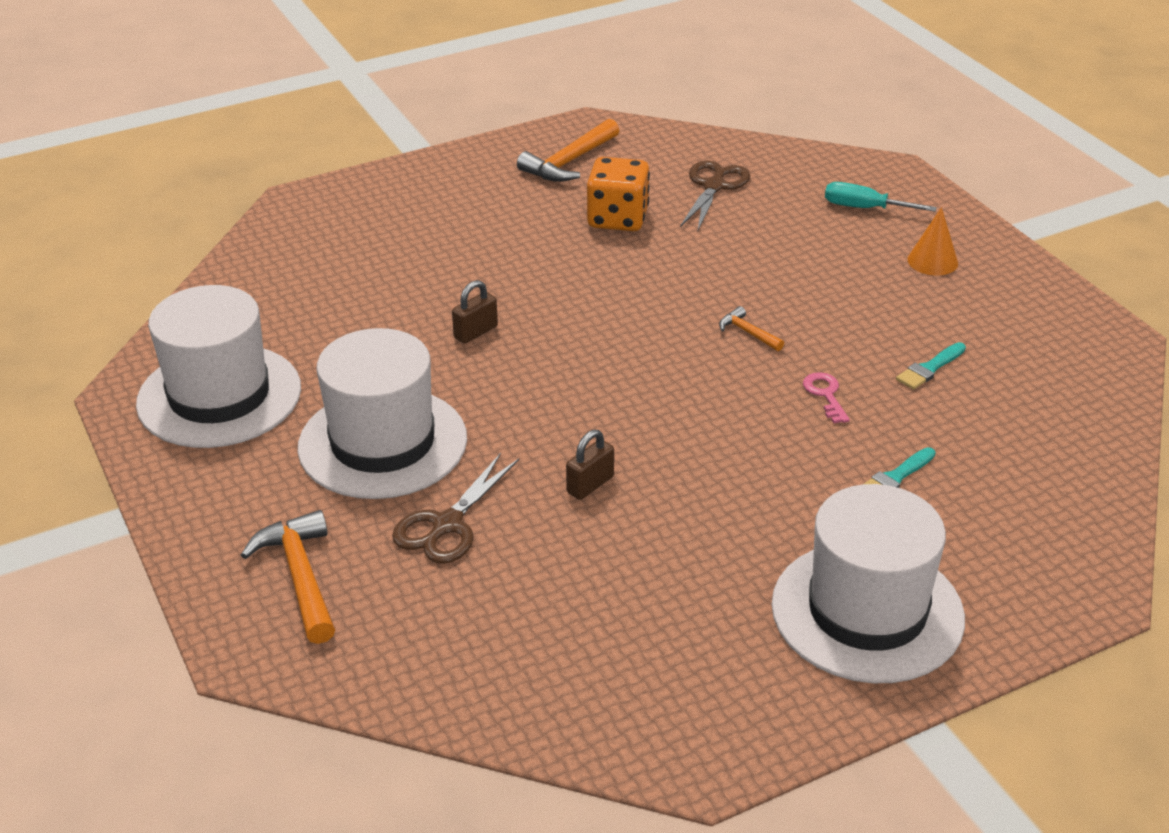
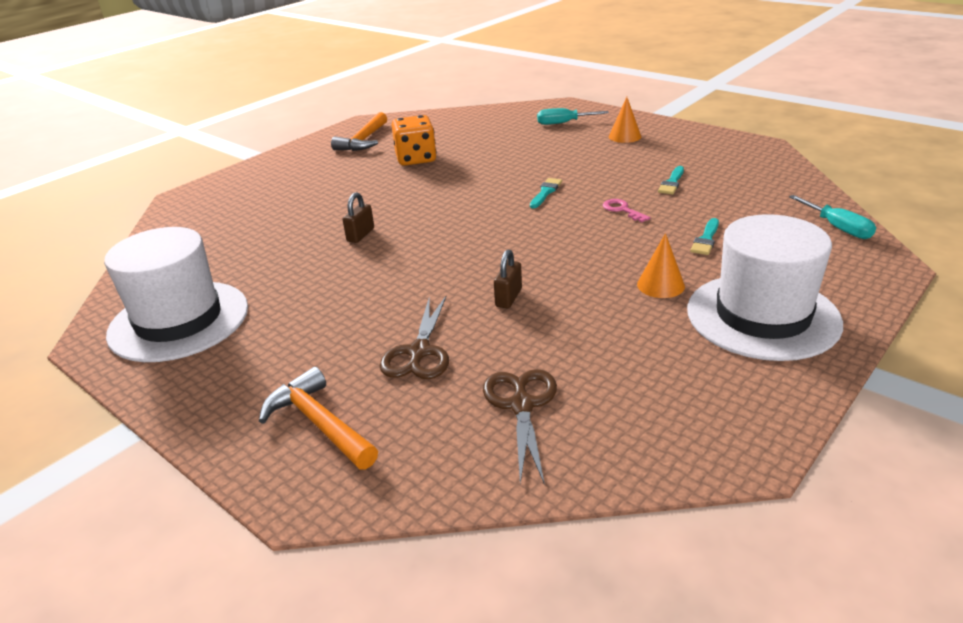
camera: 20 degrees left, 5 degrees down
white hat [298,328,467,499] -> none
brown scissors [680,161,750,230] -> brown scissors moved to [483,369,557,485]
orange hammer [719,306,784,351] -> turquoise brush [530,178,562,209]
none -> orange cone [637,233,685,298]
none -> turquoise screwdriver [789,195,876,239]

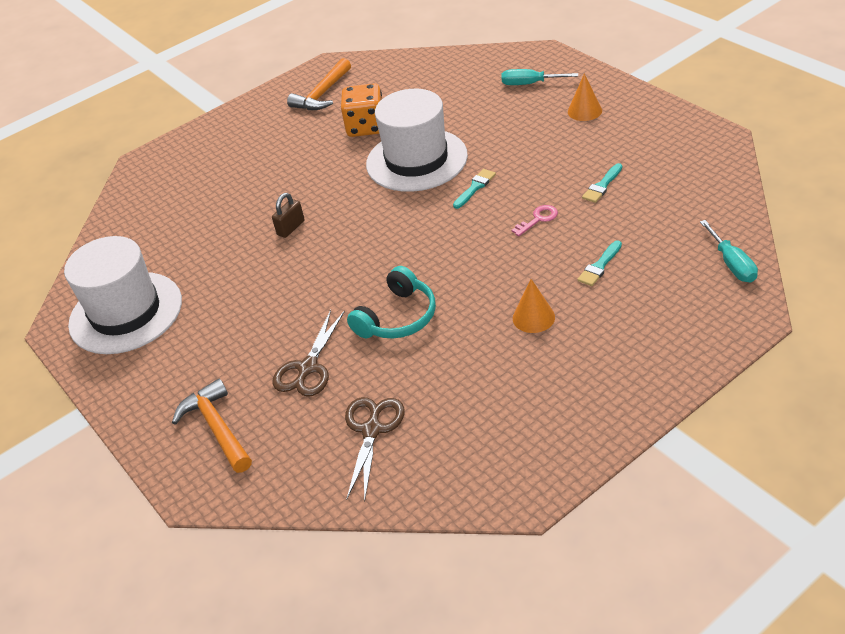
camera: 15 degrees right, 10 degrees up
brown padlock [494,249,522,308] -> turquoise headphones [347,266,436,339]
pink key [603,199,650,222] -> pink key turned 75 degrees clockwise [512,205,558,236]
white hat [687,214,843,361] -> white hat moved to [366,89,468,192]

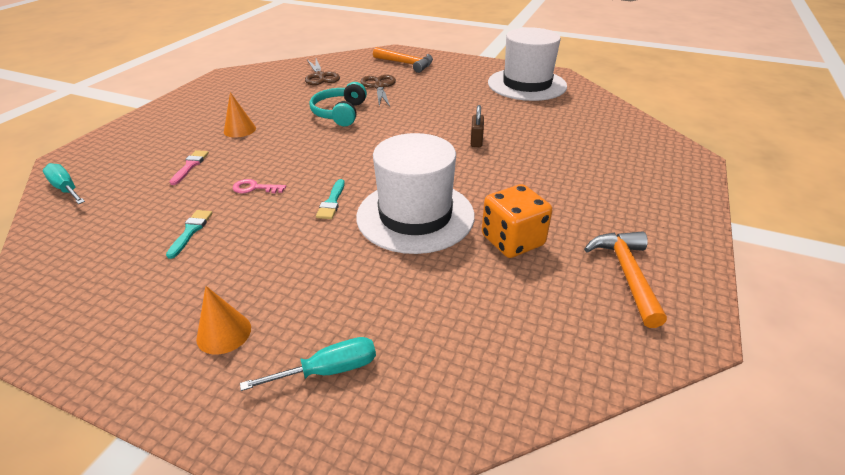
camera: 145 degrees right, 5 degrees down
pink key [512,205,558,236] -> pink key turned 75 degrees clockwise [233,179,286,193]
turquoise brush [577,240,622,286] -> pink brush [170,150,209,185]

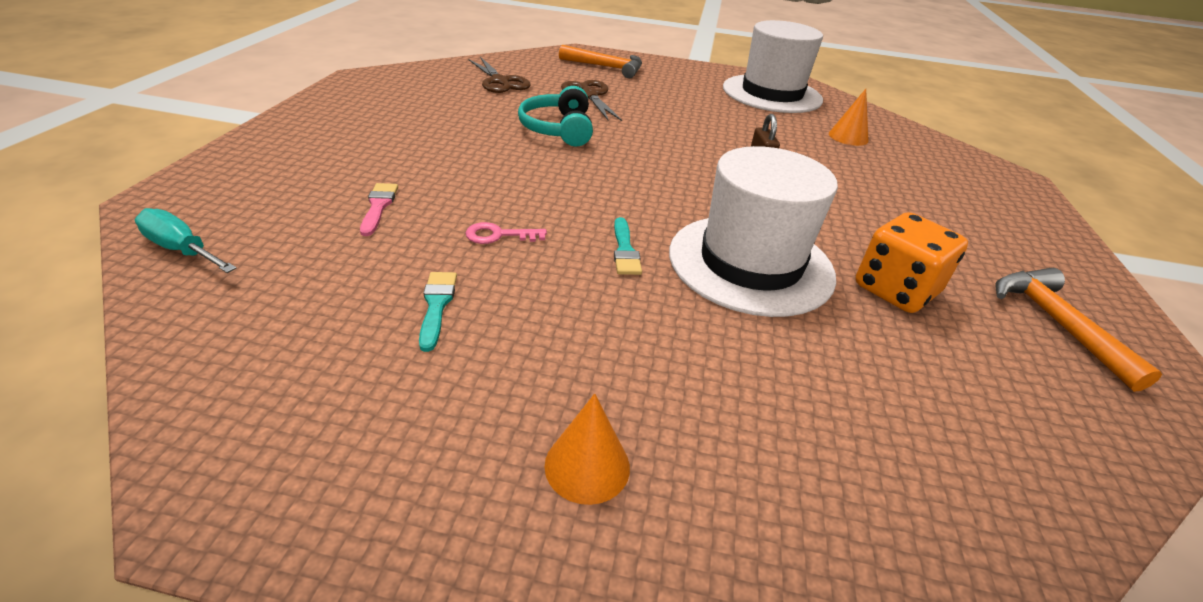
camera: 15 degrees left, 0 degrees up
orange cone [224,92,256,137] -> orange cone moved to [829,89,869,146]
turquoise screwdriver [240,337,376,391] -> none

